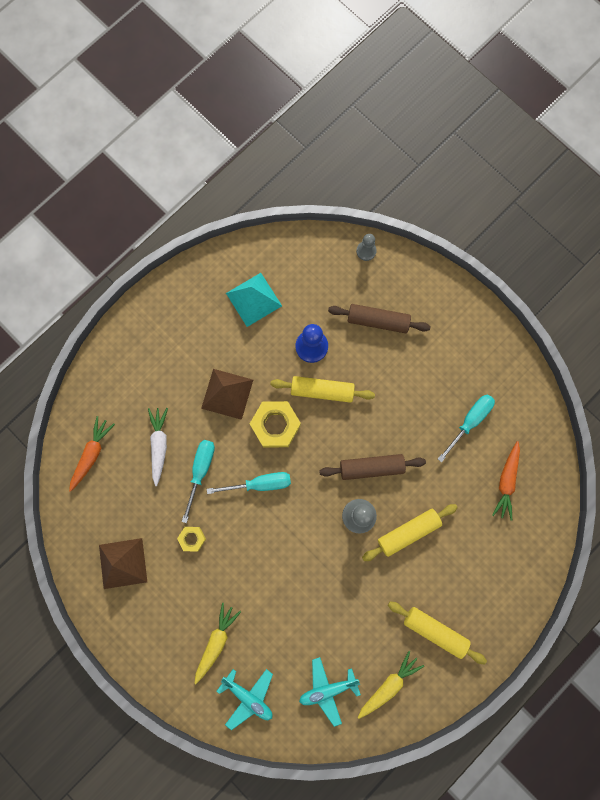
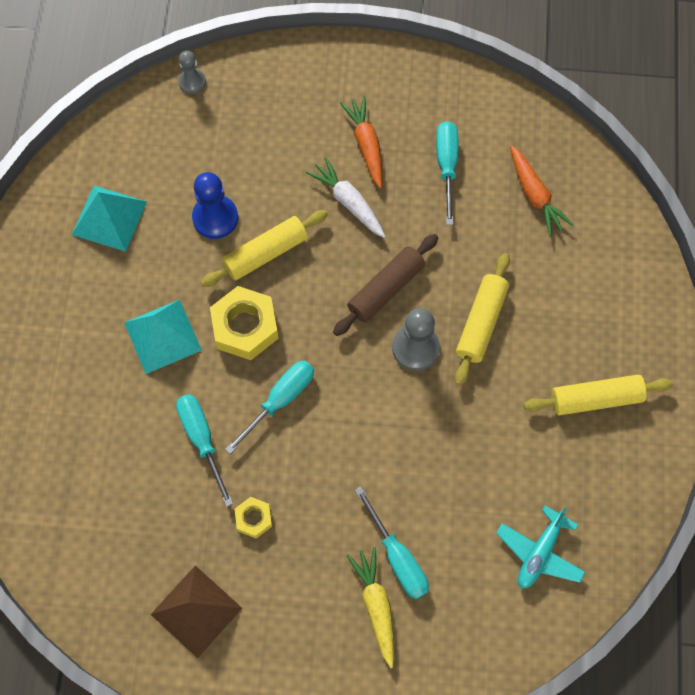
camera: 40 degrees left, 10 degrees down
orange carrot [69,416,115,492] -> orange carrot moved to [340,96,383,188]
white carrot [148,408,168,486] -> white carrot moved to [306,157,386,238]
brown pyramid [201,369,253,420] -> turquoise pyramid [124,300,202,374]
turquoise plane [217,669,273,730] -> none
brown rolling pin [328,304,431,333] -> none
yellow carrot [358,651,424,719] -> none
none -> turquoise screwdriver [355,487,429,599]

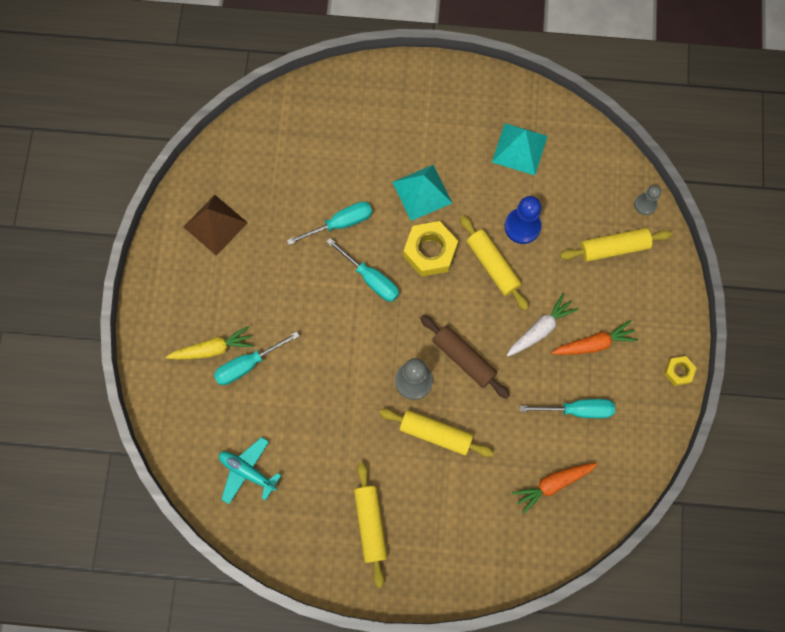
camera: 90 degrees right, 5 degrees up
yellow nut [235,497,272,539] -> yellow nut moved to [664,356,696,386]
none -> yellow rolling pin [560,228,672,262]

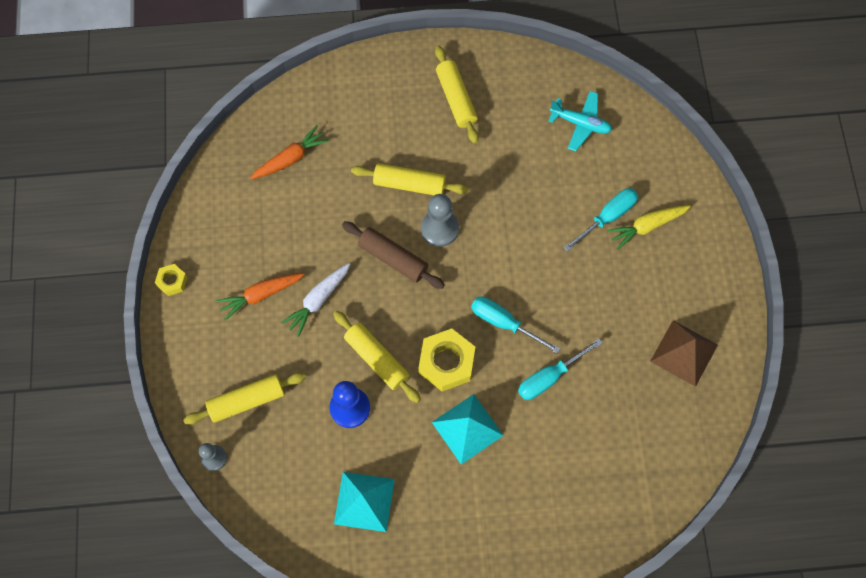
camera: 170 degrees right, 5 degrees down
turquoise screwdriver [519,399,615,418] -> none

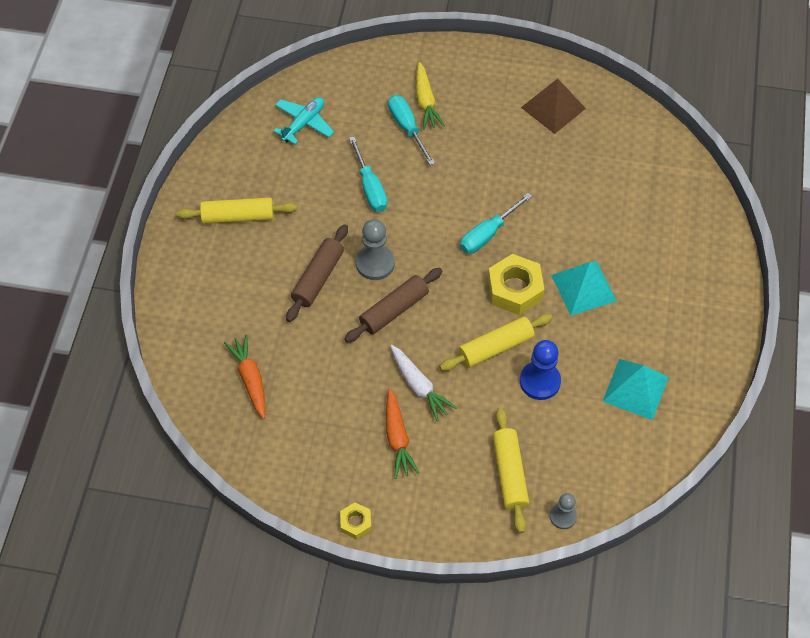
camera: 75 degrees left, 10 degrees down
yellow rolling pin [351,163,468,195] -> brown rolling pin [286,224,348,322]
turquoise screwdriver [518,339,603,400] -> turquoise screwdriver moved to [349,136,387,212]

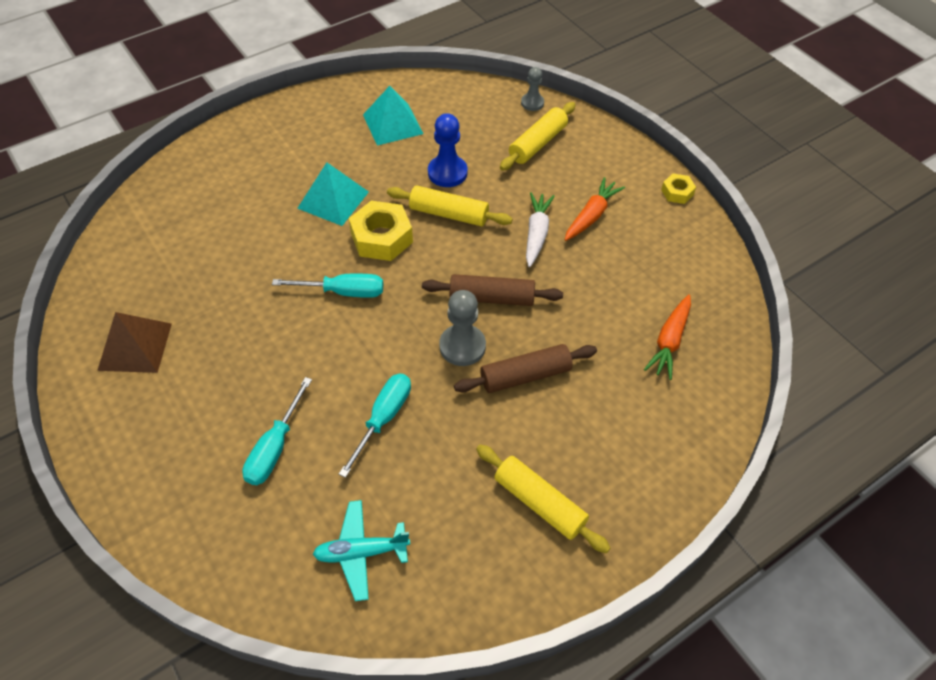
camera: 135 degrees left, 5 degrees down
yellow carrot [416,62,445,129] -> none

